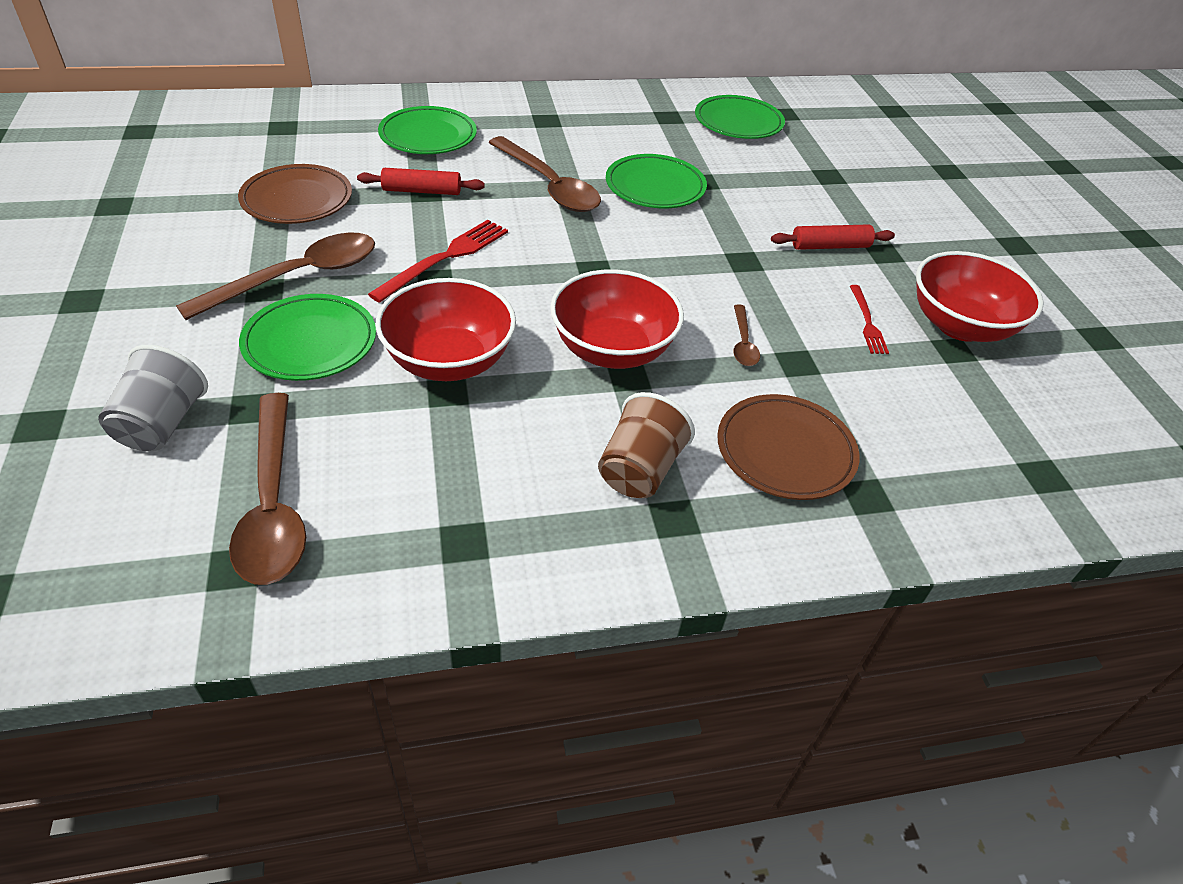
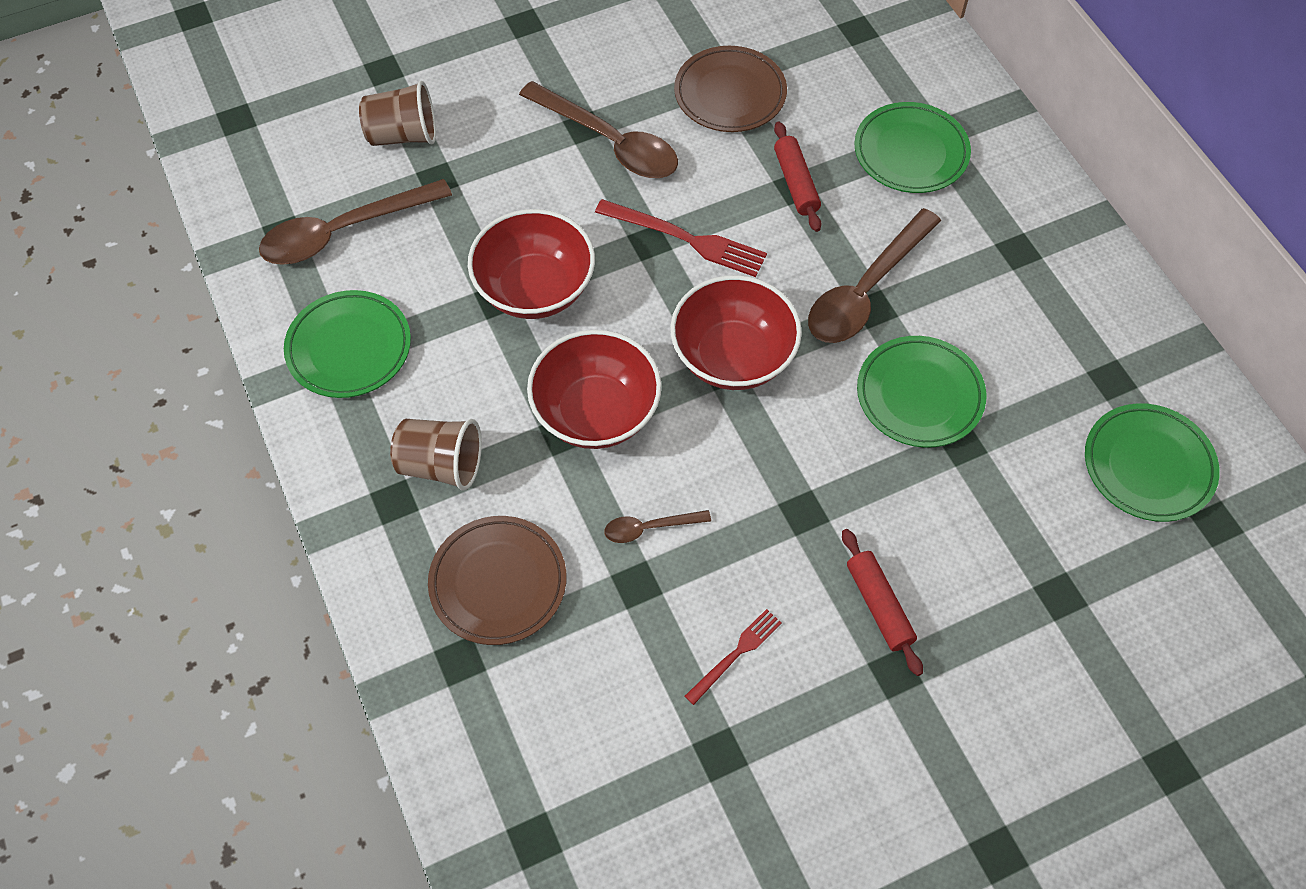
camera: 80 degrees right, 15 degrees up
grey cup [98,345,208,451] -> brown cup [359,81,436,146]
green plate [239,294,376,381] -> green plate moved to [284,290,411,398]
red fork [850,285,889,354] -> red fork turned 150 degrees clockwise [685,609,782,705]
red bowl [916,251,1044,342] -> red bowl moved to [670,275,802,390]

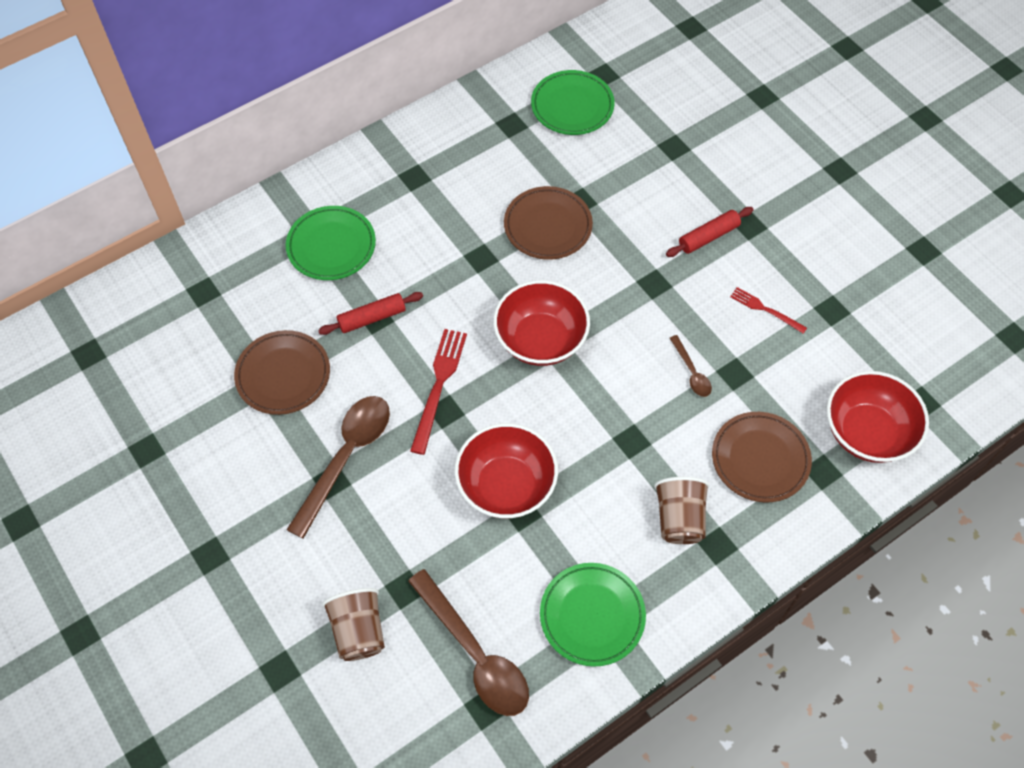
camera: 100 degrees left, 0 degrees up
red bowl [527,330,661,449] -> red bowl moved to [827,371,929,463]
brown spoon [808,208,941,343] -> none
green plate [857,336,986,448] -> brown plate [504,186,593,260]

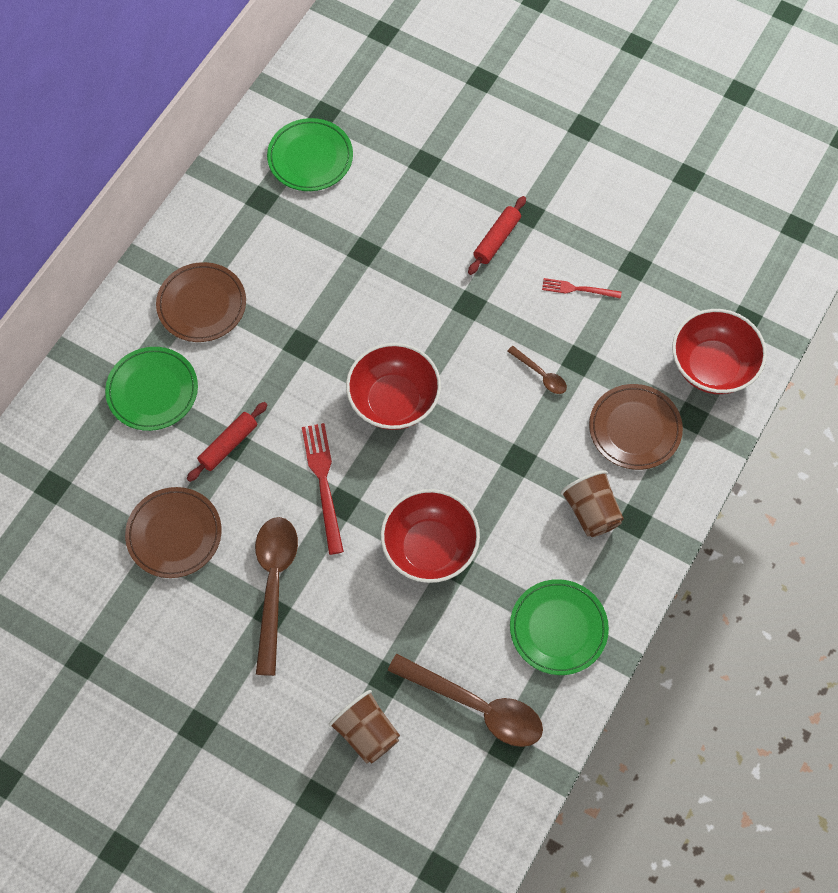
camera: 25 degrees left, 5 degrees up
brown plate [504,186,593,260] -> brown plate moved to [156,262,246,342]

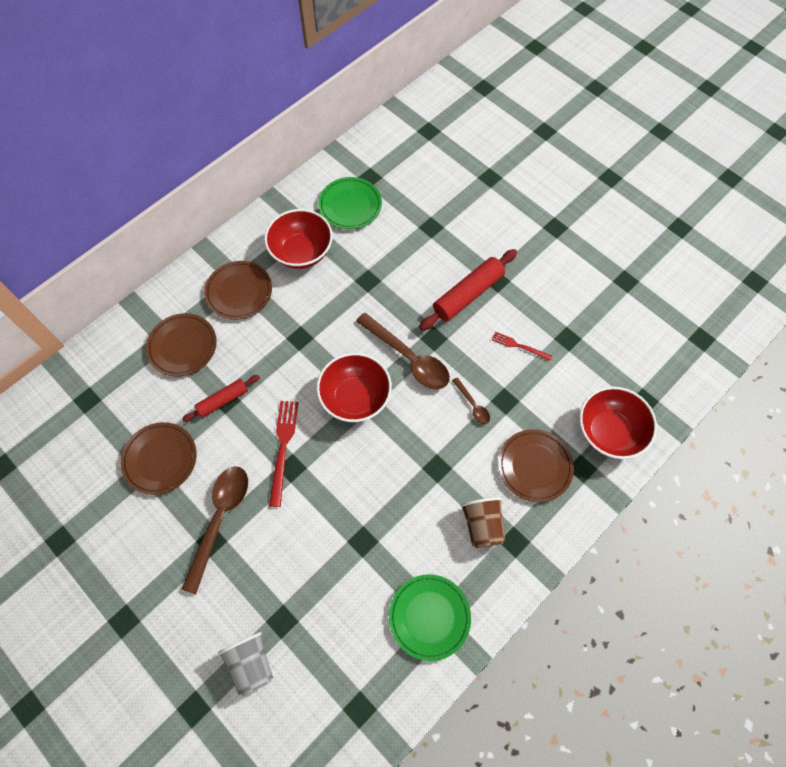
camera: 15 degrees right, 0 degrees up
green plate [105,347,198,431] -> brown plate [146,313,217,376]
brown cup [329,690,400,764] -> grey cup [218,632,273,696]
red bowl [381,489,480,583] -> red bowl moved to [264,209,333,269]
brown spoon [388,654,543,747] -> brown spoon moved to [356,313,450,389]
red rolling pin [468,196,526,275] -> red rolling pin [419,249,517,331], size x1.64

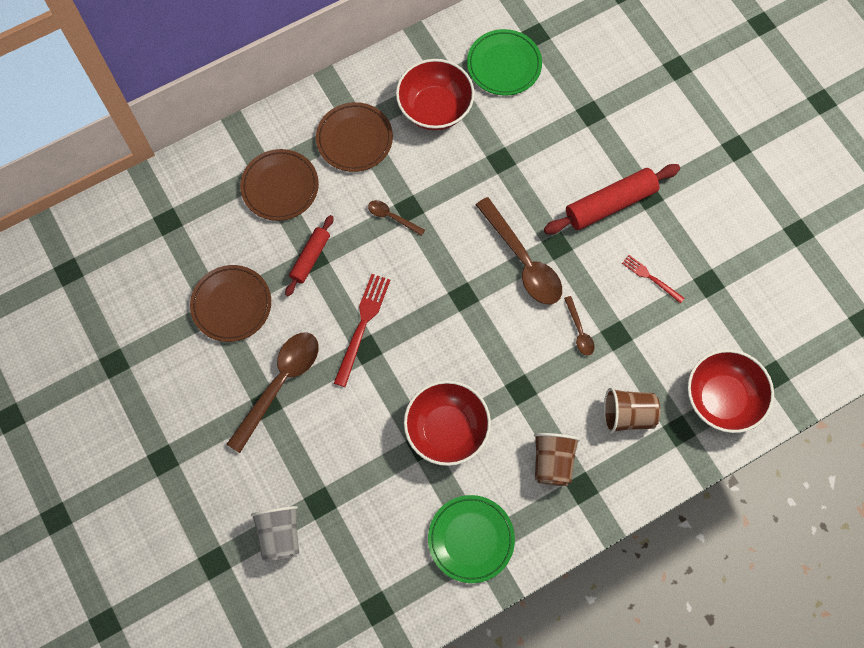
camera: 15 degrees right, 5 degrees up
red rolling pin [182,375,260,422] -> red rolling pin turned 45 degrees counterclockwise [285,215,333,296]
red bowl [316,353,392,422] -> red bowl moved to [404,380,491,466]
brown plate [498,429,574,502] -> brown cup [604,388,660,433]
none -> brown spoon [368,200,425,236]

